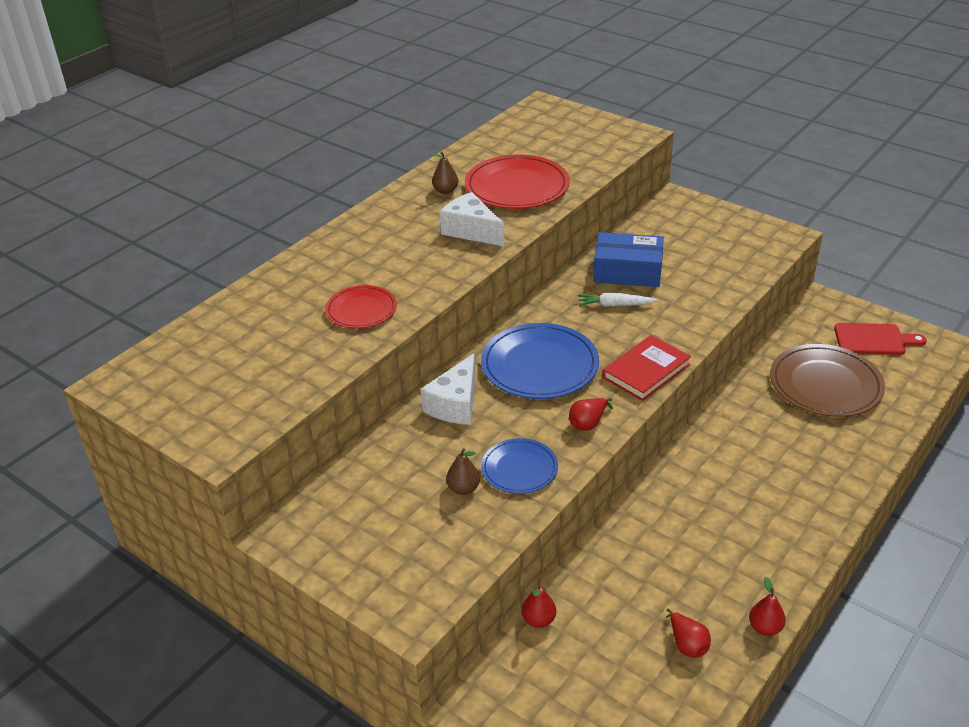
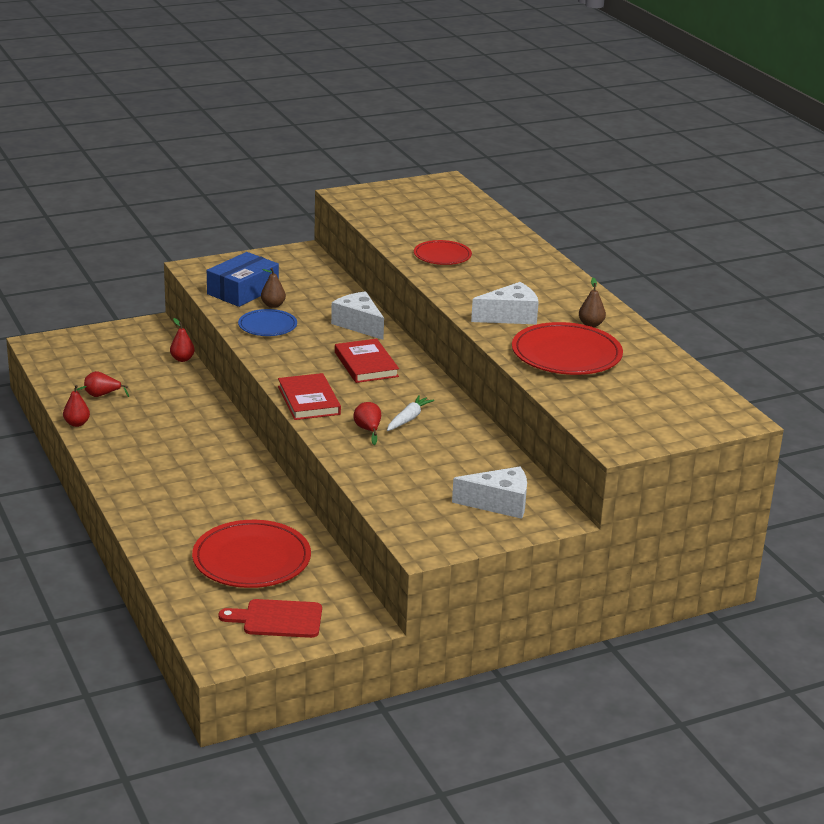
camera: 115 degrees right, 10 degrees down
blue plate [481,323,599,399] -> red book [335,339,399,383]
red pear [569,398,613,431] -> red pear moved to [353,402,381,445]
blue box [593,232,664,287] -> blue box moved to [207,252,279,307]
brown plate [770,344,885,417] -> red plate [192,520,311,588]
red cutting board [834,323,927,355] -> red cutting board turned 60 degrees clockwise [219,599,322,638]
none -> white cheese [452,466,527,519]

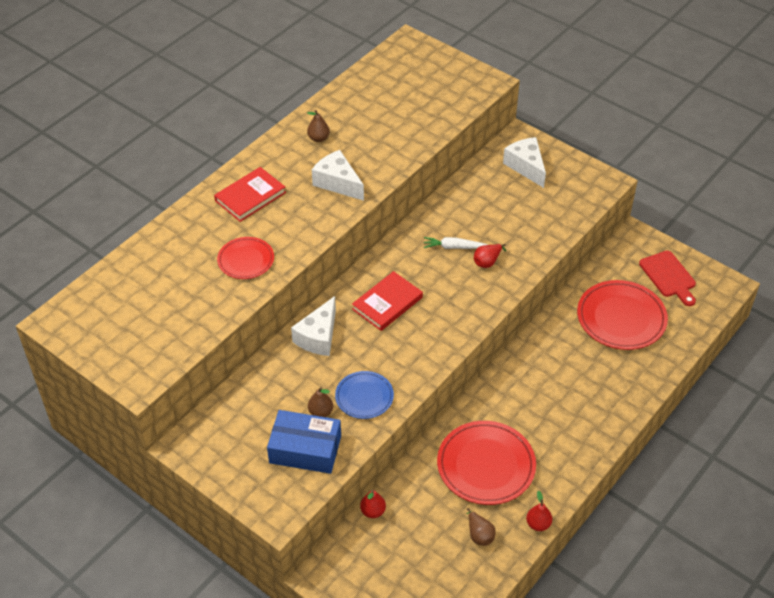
camera: 115 degrees left, 20 degrees up
red pear [84,371,129,397] -> brown pear [467,508,496,546]
red book [278,373,341,420] -> red book moved to [214,167,286,222]
red plate [512,322,623,375] -> red plate moved to [437,421,536,505]

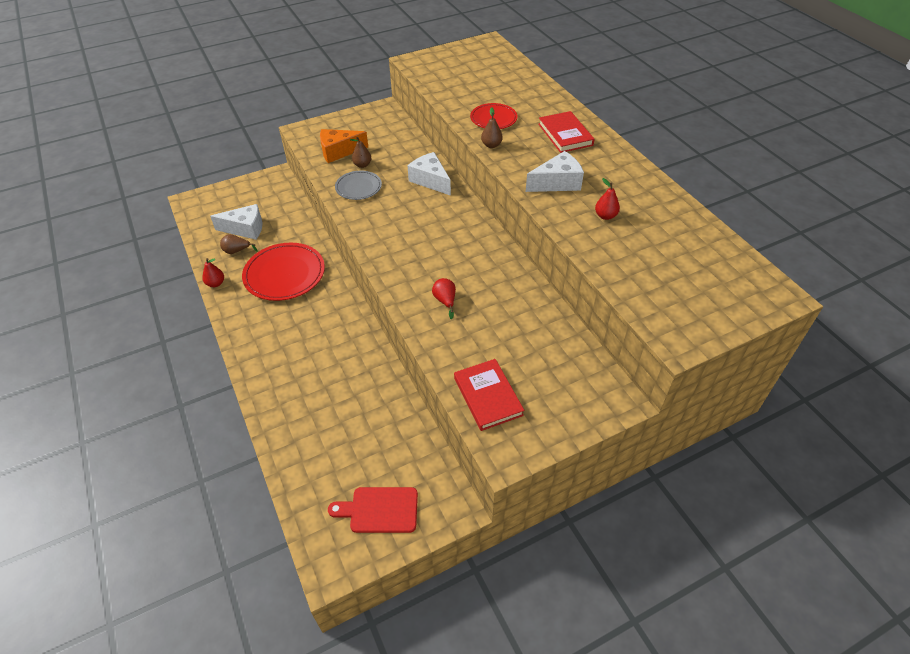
camera: 115 degrees right, 0 degrees up
blue box [267,410,341,474] -> orange cheese [320,129,368,163]
brown pear [307,110,330,142] -> brown pear moved to [481,107,503,148]
blue plate [335,371,394,419] -> grey plate [335,171,382,200]
red book [352,271,423,331] -> red book moved to [454,359,524,431]
red pear [360,490,386,518] -> red pear moved to [595,178,620,220]
white carrot [424,237,488,249] -> none
white cheese [503,137,546,188] -> white cheese moved to [210,204,262,240]
red plate [577,280,668,350] -> none

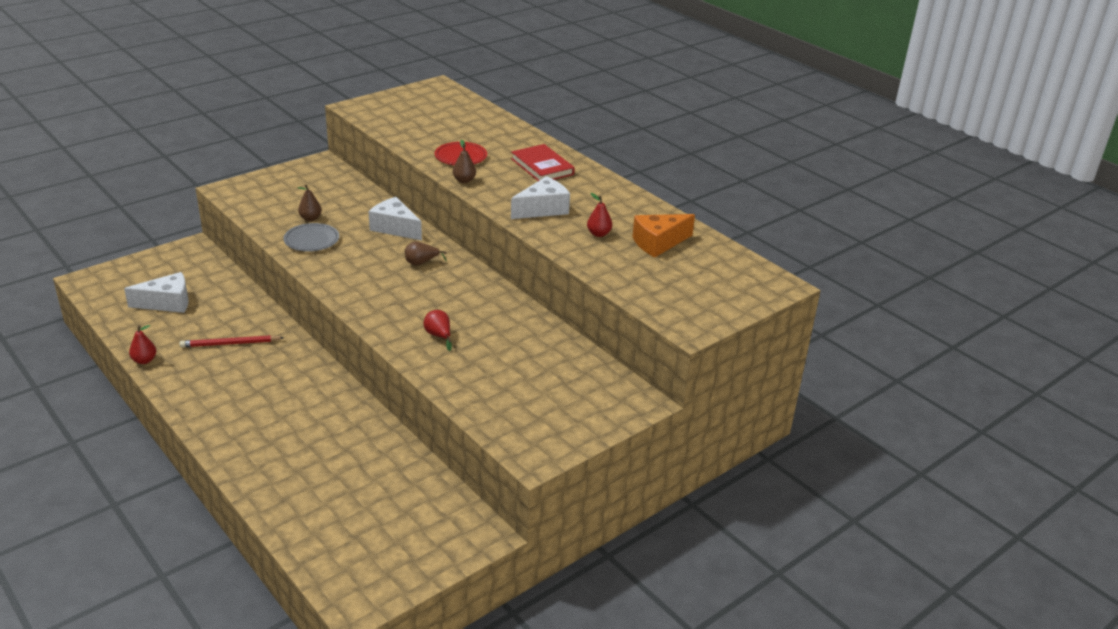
camera: 15 degrees left, 15 degrees down
brown pear [220,234,258,254] -> brown pear moved to [405,241,447,266]
red plate [242,243,325,301] -> red pencil [179,335,284,347]
orange cheese [320,129,368,163] -> orange cheese moved to [632,214,695,257]
red cutting board [328,487,418,533] -> none
red book [454,359,524,431] -> none

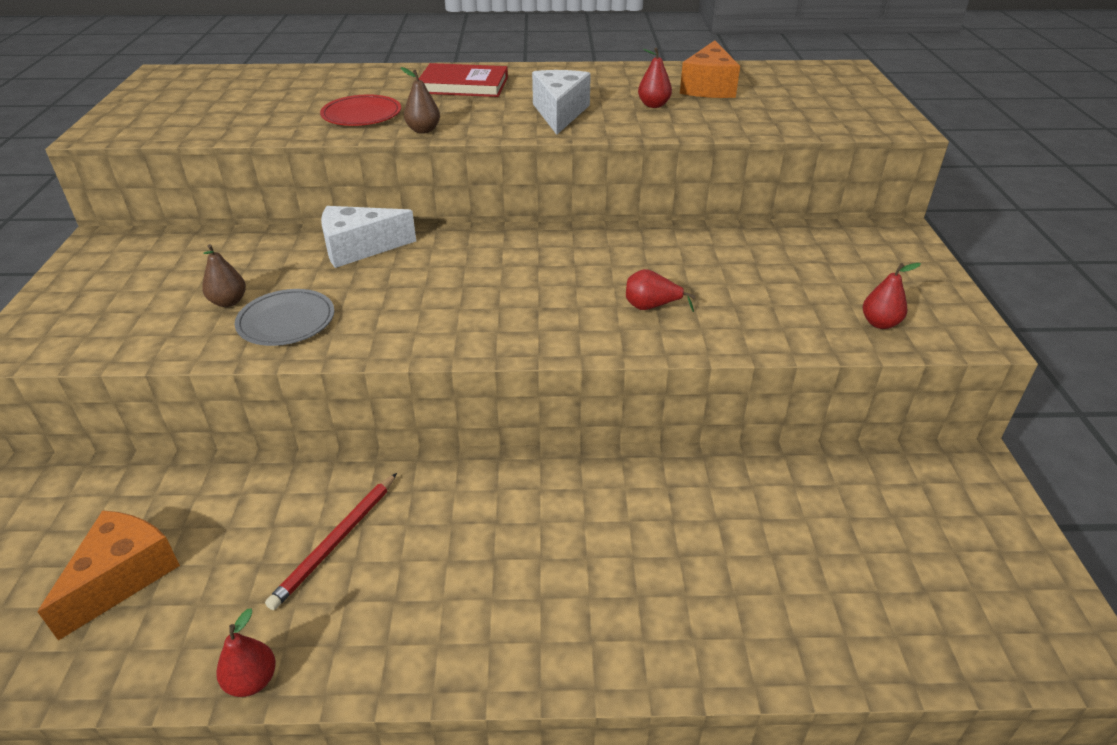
camera: 50 degrees left, 5 degrees up
white cheese [124,272,188,313] -> orange cheese [38,510,180,641]
brown pear [405,241,447,266] -> none
none -> red pear [863,263,921,329]

